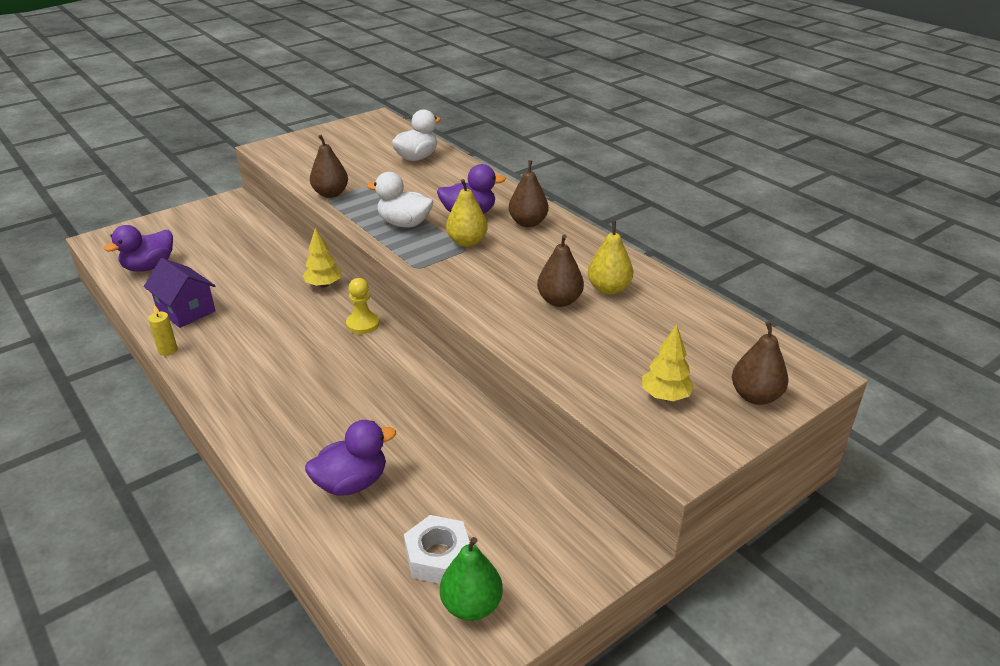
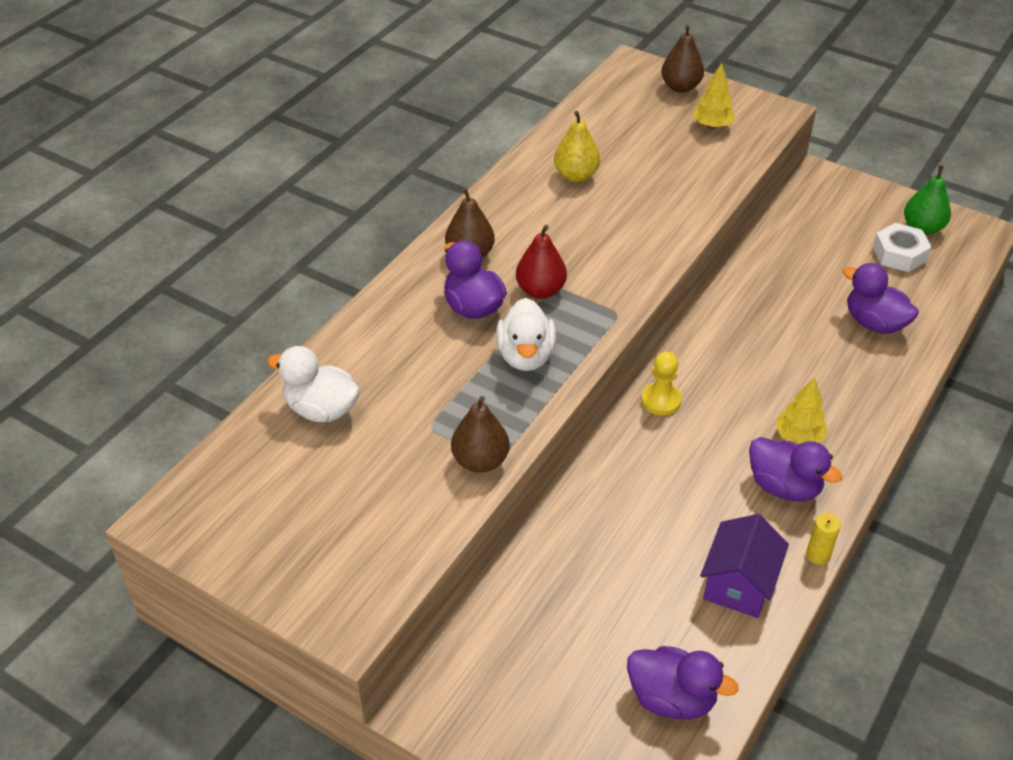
camera: 110 degrees left, 10 degrees up
yellow tree [303,228,342,288] -> yellow tree moved to [775,377,827,445]
yellow pear [446,179,488,247] -> red pear [516,225,567,299]
brown pear [537,235,584,307] -> none
none -> purple duck [749,437,842,501]

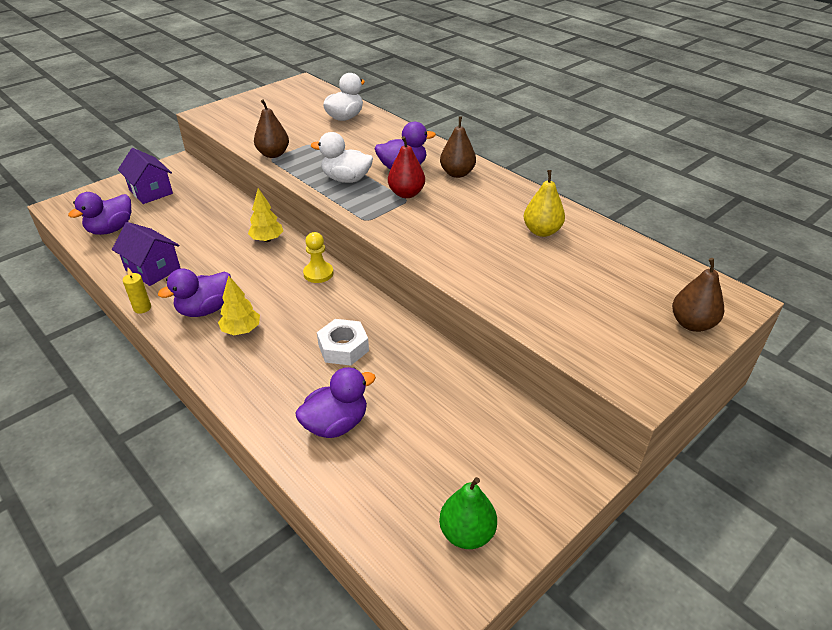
camera: 105 degrees right, 5 degrees down
yellow tree [693,63,736,129] -> yellow tree moved to [248,188,283,242]
white nut [873,223,932,272] -> white nut moved to [317,319,369,366]
none -> purple house [118,148,173,204]

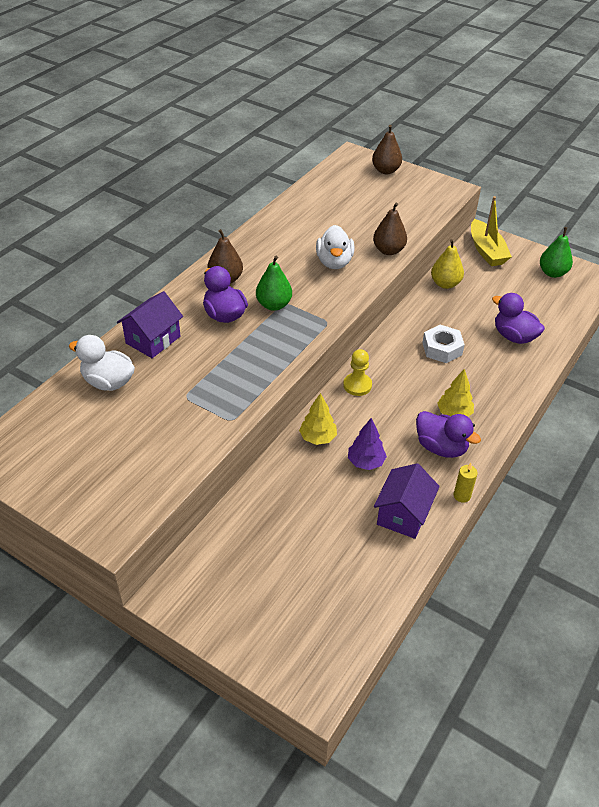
camera: 105 degrees left, 5 degrees up
purple duck [68,192,131,235] -> none
purple house [118,148,173,204] -> purple house moved to [117,291,183,358]
brown pear [254,99,289,158] -> brown pear moved to [373,202,407,255]
white duck [311,132,373,183] -> white duck moved to [316,225,354,269]
red pear [388,136,425,198] -> green pear [256,256,292,311]
yellow pear [524,170,565,237] -> yellow pear moved to [431,239,464,289]
none -> purple tree [348,418,387,470]
none -> yellow boat [471,196,512,266]

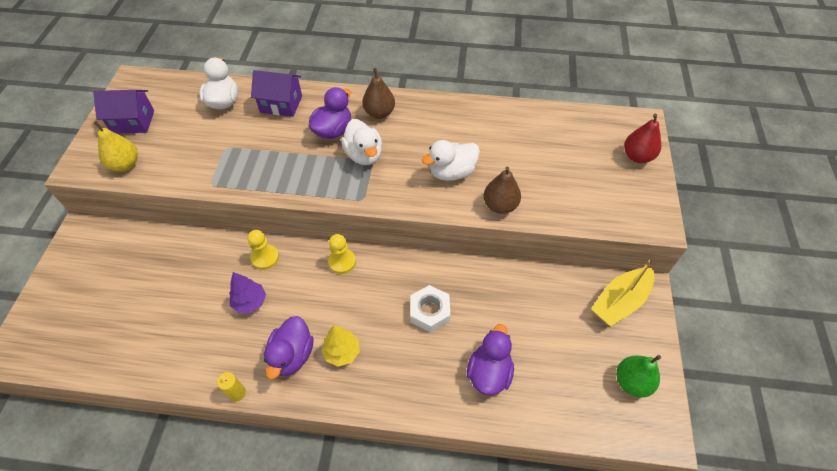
camera: 65 degrees right, 10 degrees up
green pear [256,256,292,311] -> white duck [341,119,382,165]
yellow tree [299,393,337,445] -> yellow pawn [247,230,279,270]
brown pear [372,125,402,174] -> red pear [624,114,661,163]
purple house [374,463,440,539] -> purple house moved to [93,90,154,133]
yellow pear [431,239,464,289] -> yellow pear moved to [94,121,138,171]

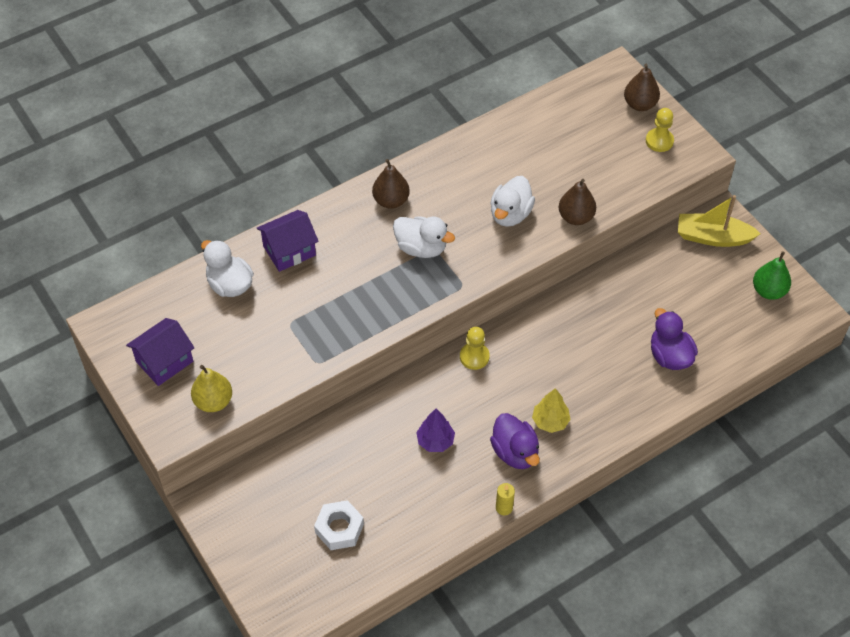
camera: 40 degrees left, 0 degrees up
yellow pawn [247,230,279,270] -> yellow pawn moved to [646,108,674,152]
purple duck [309,87,351,139] -> none
white nut [410,285,450,333] -> white nut moved to [314,500,364,550]
yellow boat [591,260,655,326] -> yellow boat turned 90 degrees clockwise [678,195,761,247]
red pear [624,114,661,163] -> brown pear [624,64,660,111]

